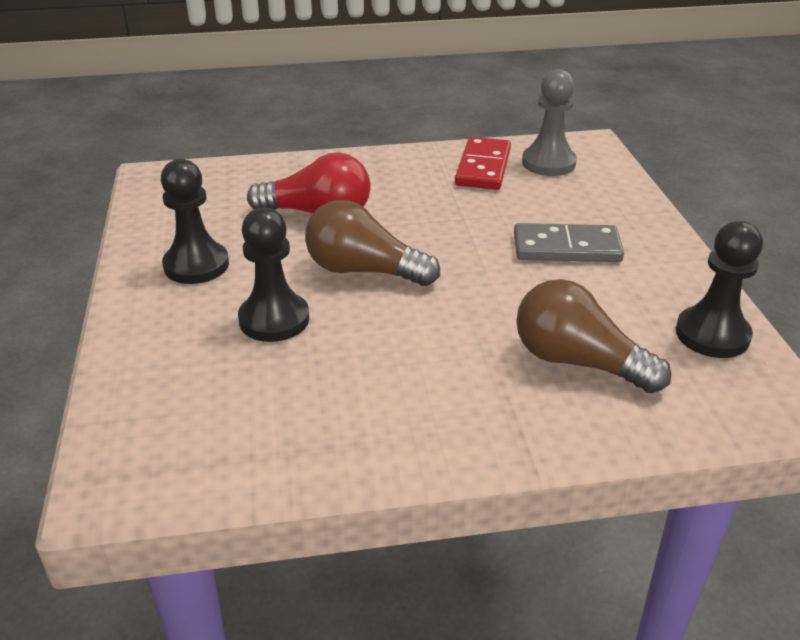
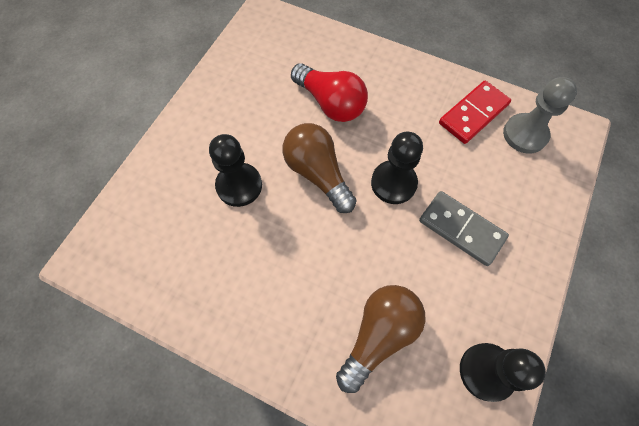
camera: 35 degrees right, 30 degrees up
black pawn [161,159,229,284] -> black pawn moved to [371,132,423,204]
brown light bulb [516,279,671,393] -> brown light bulb turned 60 degrees clockwise [336,285,425,393]

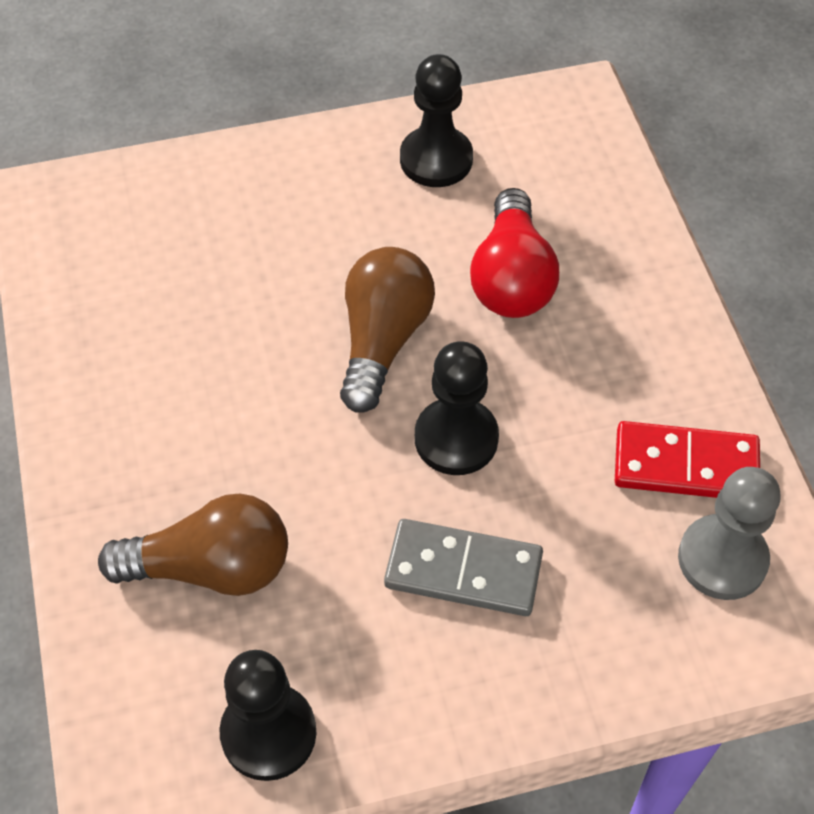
camera: 50 degrees right, 10 degrees down
black pawn [209,134,262,207] -> black pawn moved to [400,54,473,187]
grey domino [419,191,509,266] -> grey domino turned 75 degrees counterclockwise [384,519,543,616]

